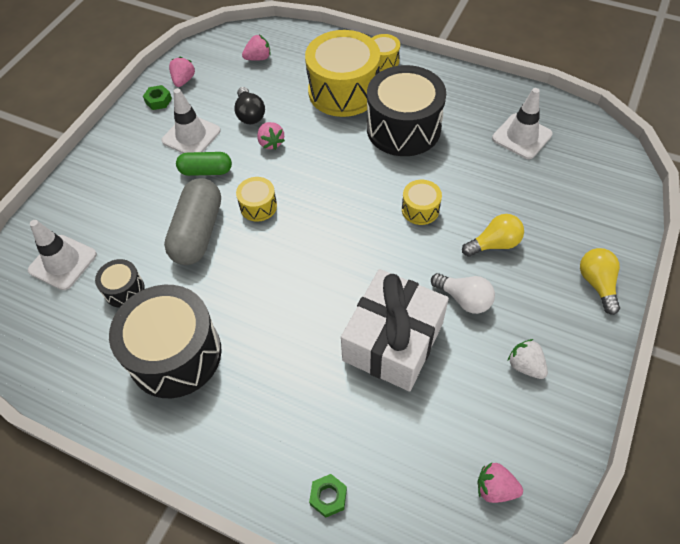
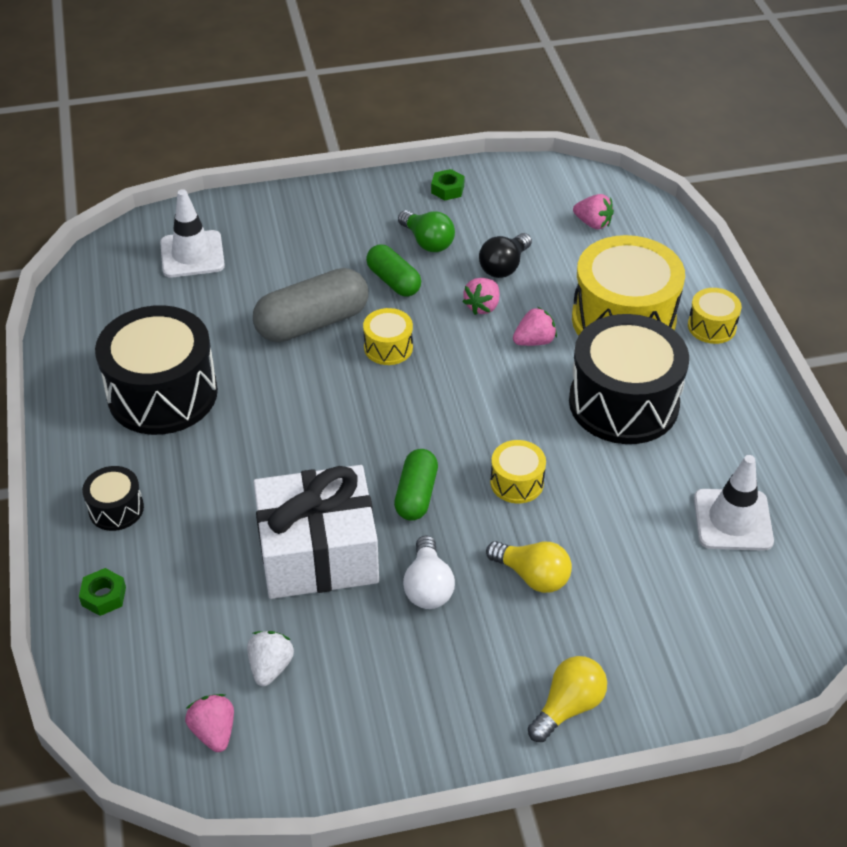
camera: 50 degrees right, 10 degrees down
black drum [95,259,145,308] -> black drum moved to [82,466,144,531]
white traffic cone [161,88,221,153] -> green light bulb [398,210,455,252]
pink strawberry [169,57,195,87] -> pink strawberry moved to [513,307,557,346]
white strawberry [508,339,548,379] -> white strawberry moved to [247,631,294,686]
none -> green capsule [394,449,438,520]

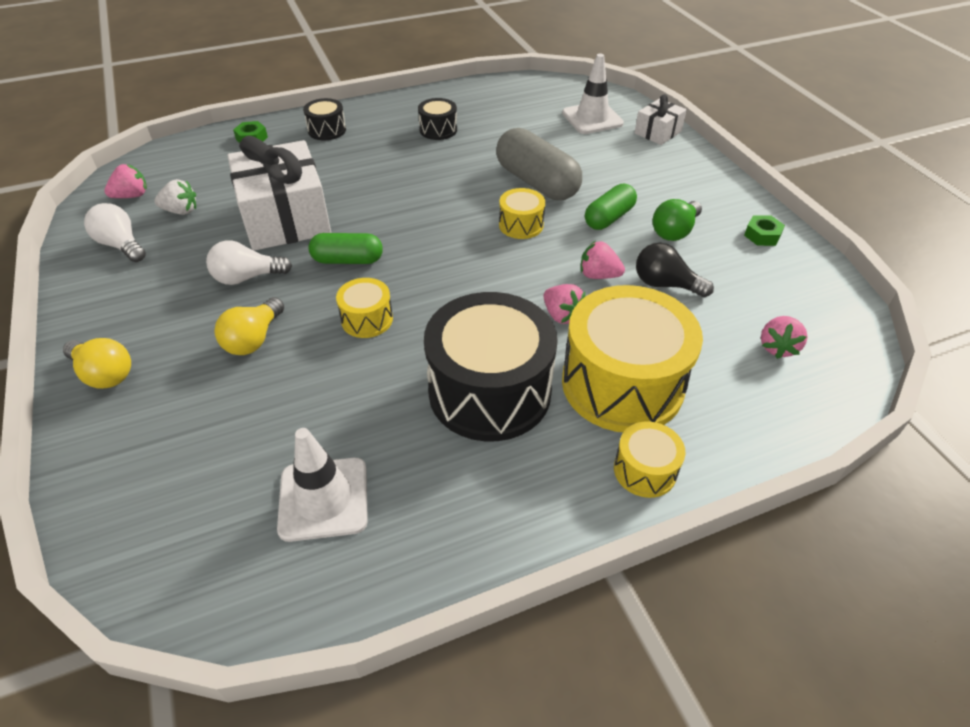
camera: 80 degrees right, 0 degrees up
black drum [95,305,218,435] -> black drum [418,98,457,140], size x0.46
none -> white light bulb [84,203,146,262]
none -> white gift [634,94,687,145]

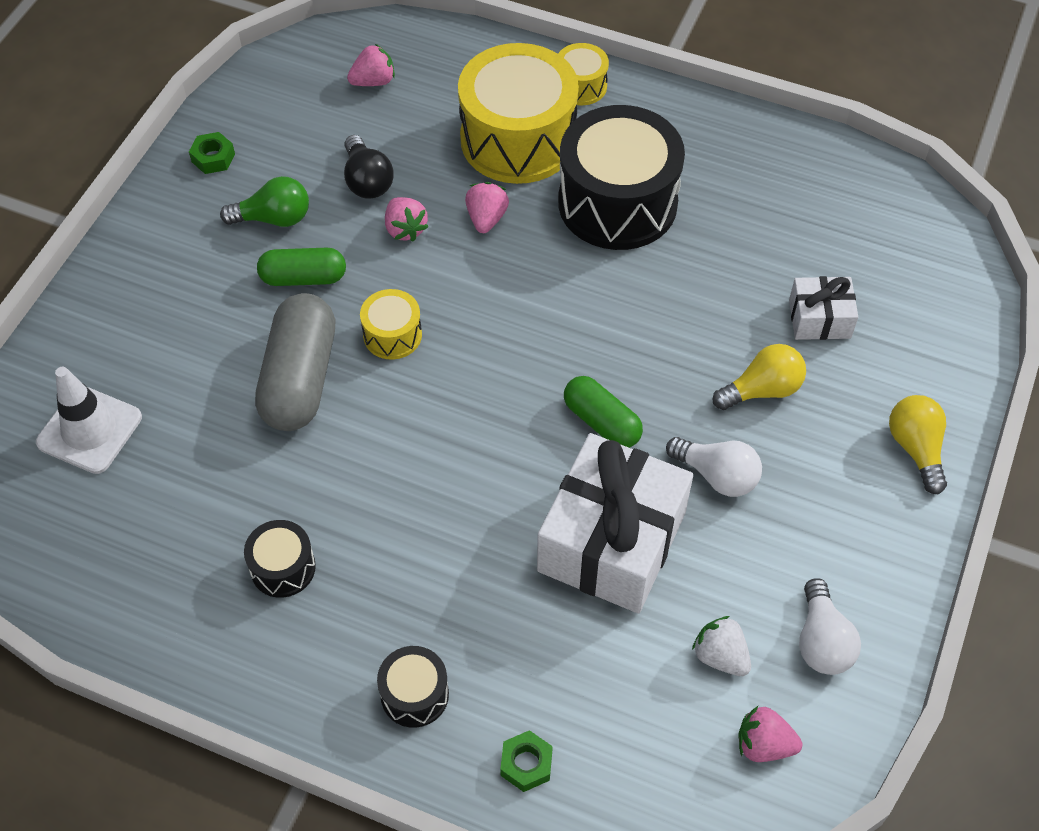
camera: 135 degrees left, 10 degrees up
white traffic cone [277,428,368,542] -> none
yellow drum [336,278,393,338] -> none
white gift [634,94,687,145] -> white gift moved to [789,276,858,340]

